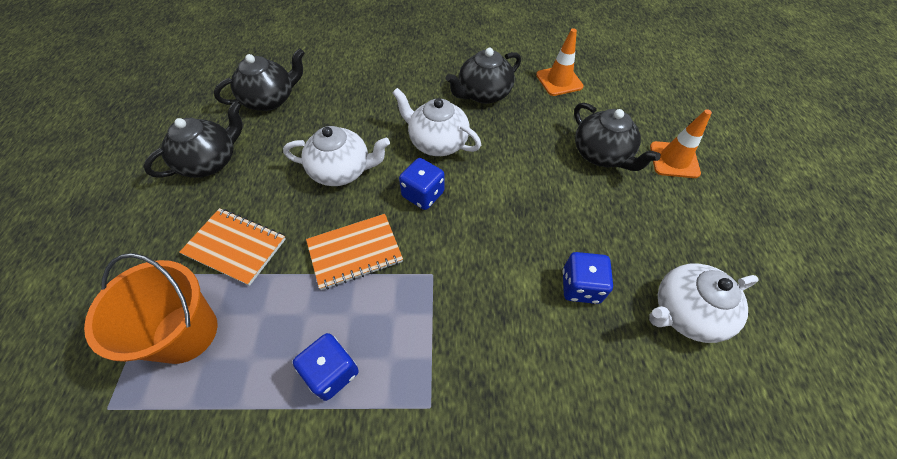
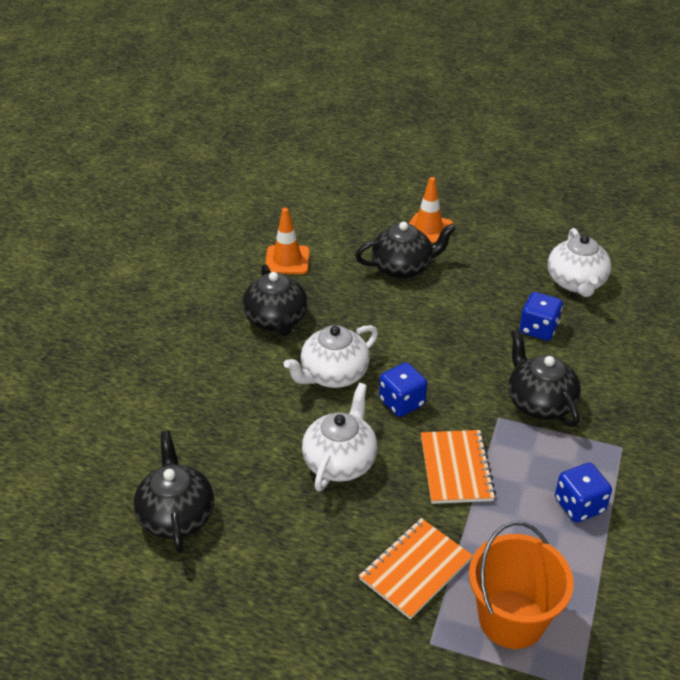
camera: 70 degrees left, 15 degrees down
black teapot [143,101,243,178] -> black teapot moved to [508,330,581,427]

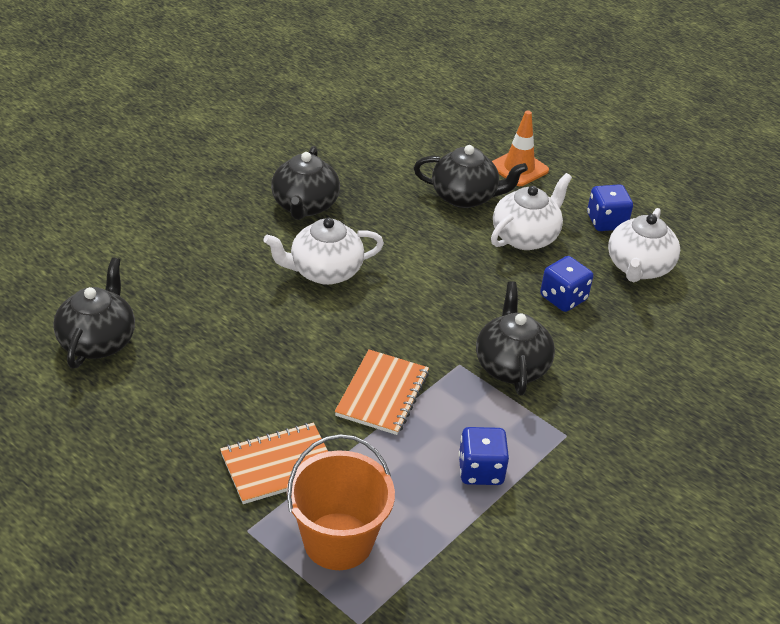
camera: 20 degrees right, 0 degrees up
orange traffic cone [265,208,310,274] -> none
white teapot [302,383,378,491] -> white teapot moved to [491,173,572,250]
blue dice [379,362,427,417] -> blue dice moved to [587,184,633,231]

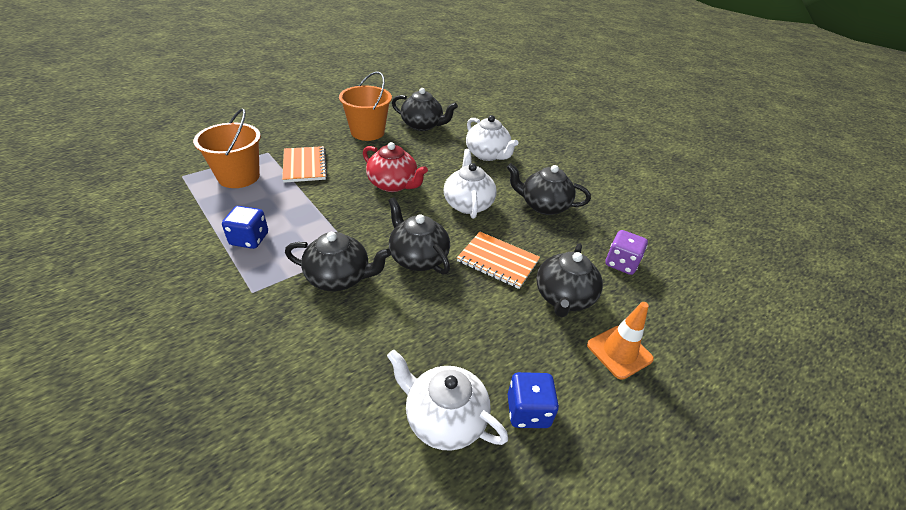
camera: 100 degrees right, 0 degrees up
orange notebook [335,349,429,435] -> orange notebook moved to [457,232,540,289]
white teapot [491,173,572,250] -> white teapot moved to [466,115,519,161]
blue dice [540,256,593,312] -> none
none -> orange bucket [339,72,392,141]
none -> red teapot [363,142,428,192]
none -> black teapot [388,197,450,275]
none -> purple dice [605,230,648,275]

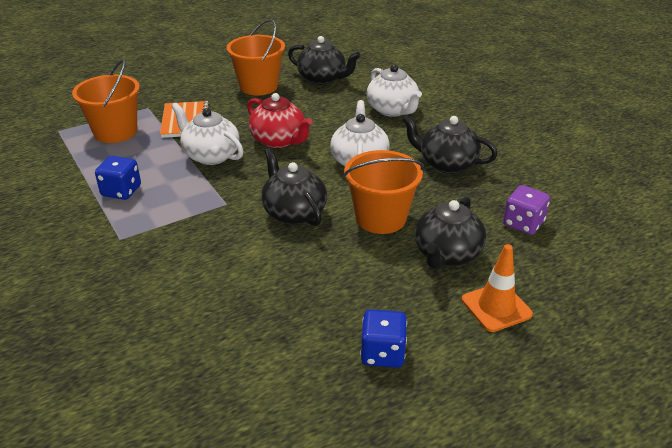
camera: 10 degrees right, 5 degrees down
black teapot [285,232,391,291] -> none
white teapot [387,349,508,451] -> white teapot moved to [172,103,243,165]
orange notebook [457,232,540,289] -> orange bucket [343,150,424,234]

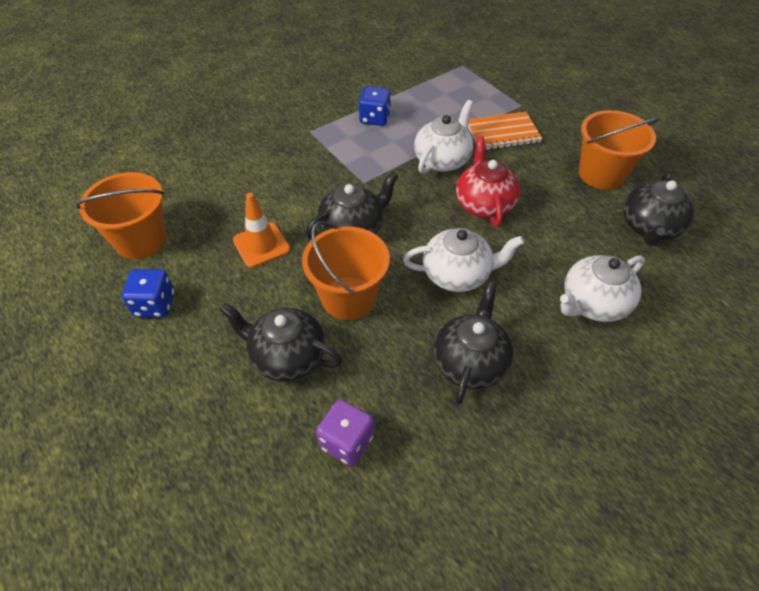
camera: 85 degrees right, 15 degrees up
orange bucket [72,59,140,143] -> orange bucket moved to [76,172,167,259]
red teapot [247,93,313,148] -> red teapot turned 135 degrees clockwise [456,136,520,227]
orange traffic cone [462,244,533,332] -> orange traffic cone moved to [233,193,290,268]

